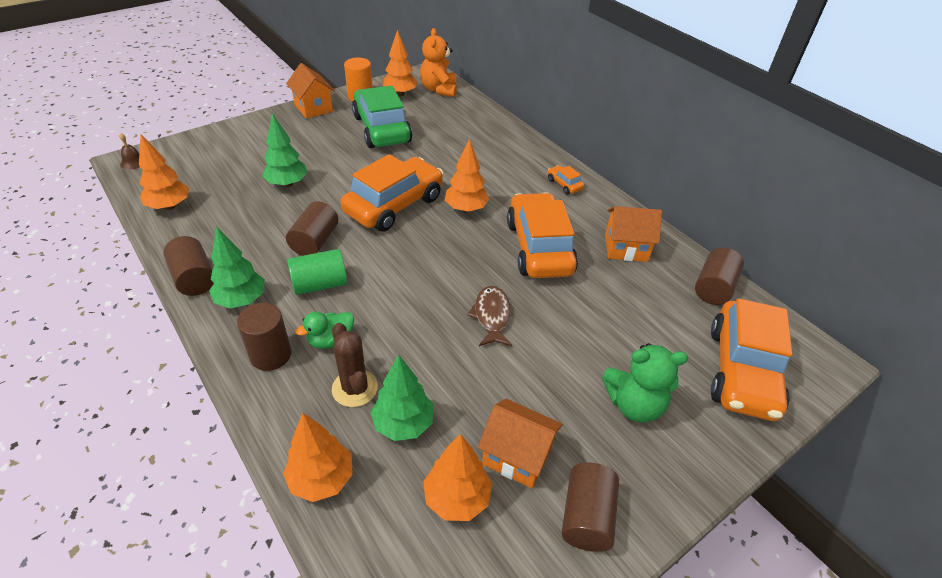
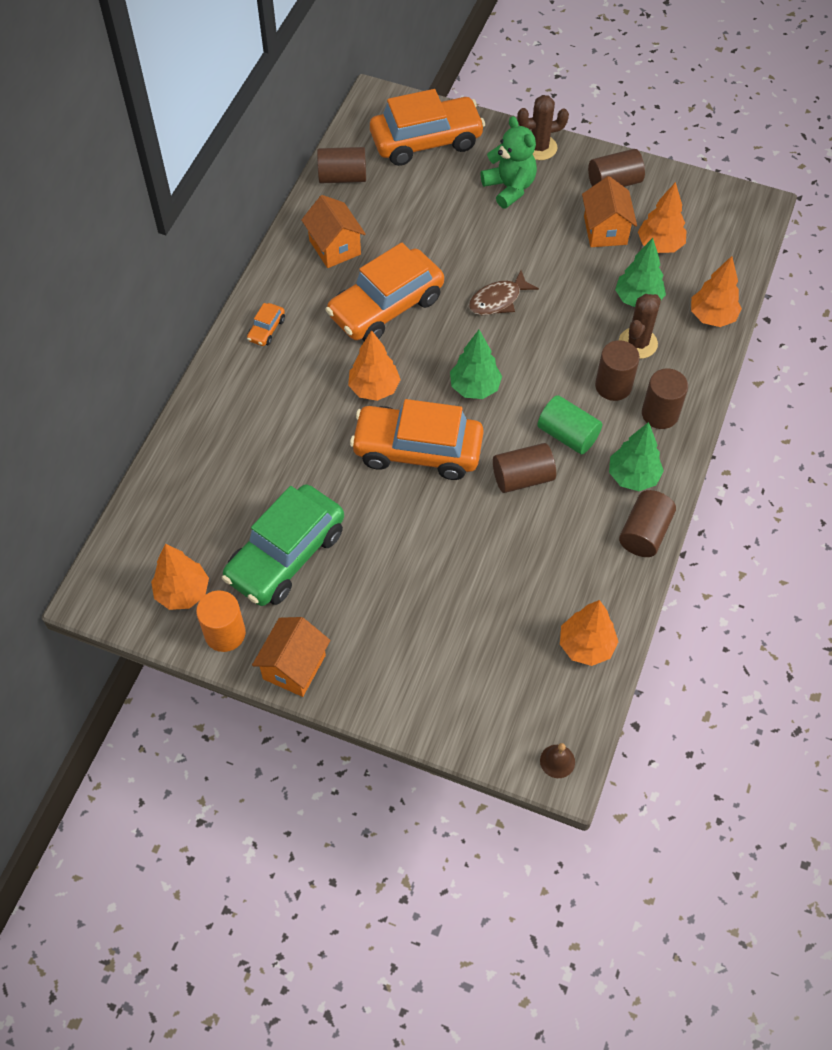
camera: 120 degrees left, 15 degrees up
green tree [263,113,308,187] -> green tree moved to [450,330,502,399]
green duck [296,311,354,349] -> brown cylinder [595,340,640,401]
orange teddy bear [420,28,457,97] -> none
none -> brown cactus [517,95,569,160]

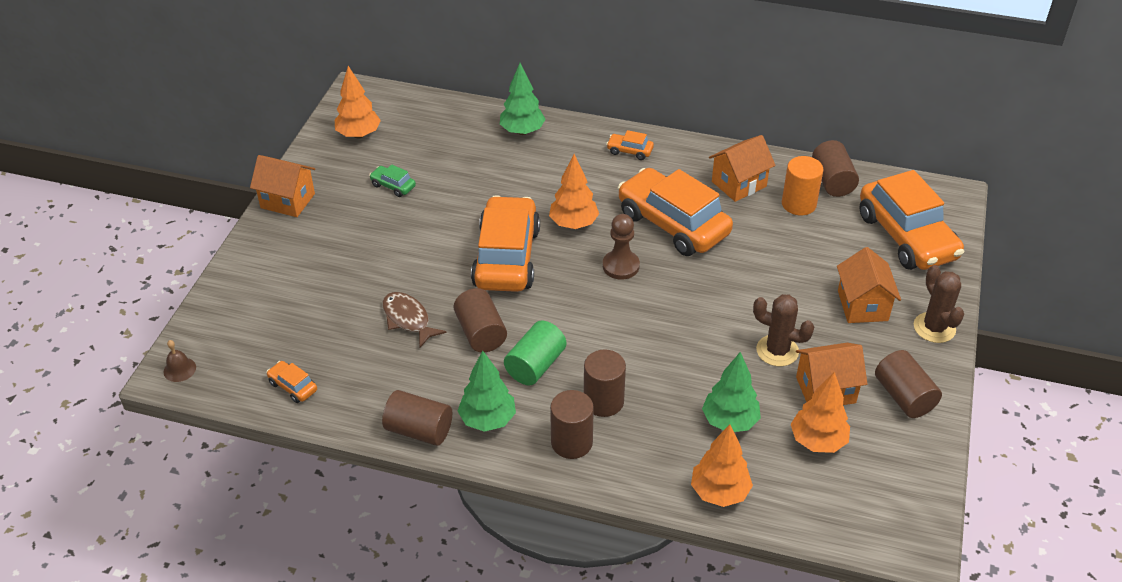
camera: 85 degrees right, 15 degrees down
orange cylinder [196,590,246,652] -> orange cylinder moved to [782,156,824,215]
green car [222,485,344,606] -> green car [369,164,416,197], size x0.41
green tree [450,330,502,399] -> green tree moved to [500,63,546,135]
brown fish [469,270,539,315] -> brown fish moved to [382,292,446,348]
green teddy bear [480,116,537,209] -> orange house [837,247,901,323]
orange tree [560,600,618,666] -> orange car [266,361,317,403]
brown cactus [619,294,661,359] -> brown cactus moved to [753,294,814,366]
none -> brown pawn [603,214,640,280]

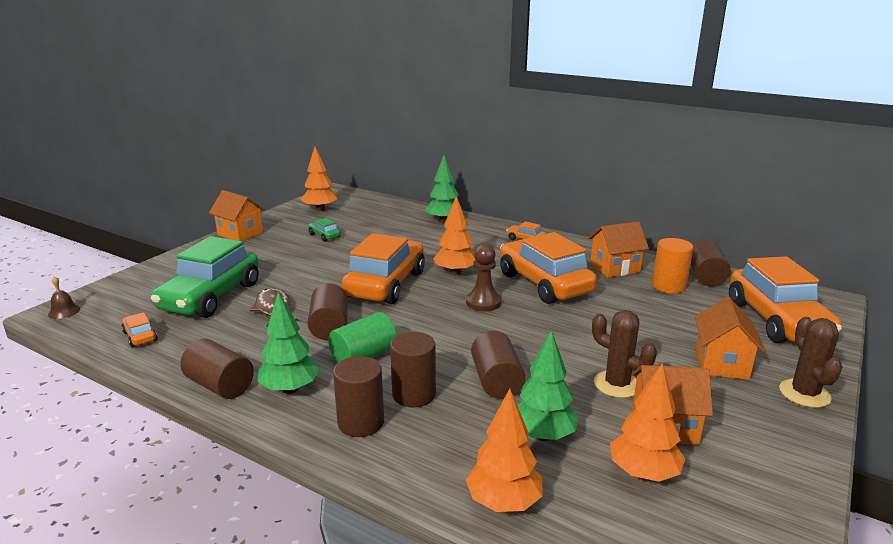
camera: 15 degrees right, 20 degrees down
brown cylinder [875,350,942,418] -> brown cylinder moved to [471,331,525,399]
none -> green car [151,236,259,318]

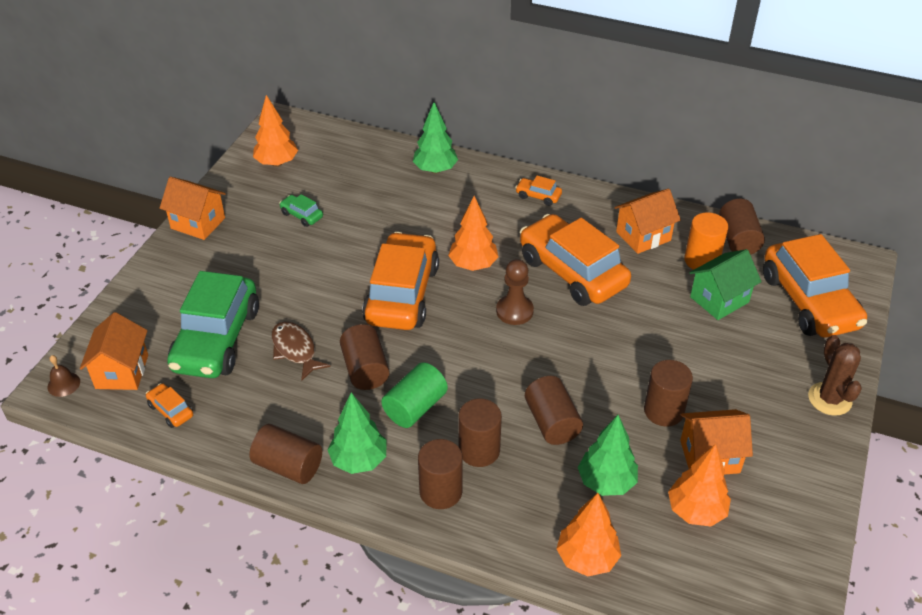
camera: 10 degrees left, 20 degrees up
brown cactus [592,310,657,398] -> brown cylinder [644,360,693,427]
orange house [695,297,765,380] -> orange house moved to [80,312,148,390]
none -> green house [689,249,762,320]

